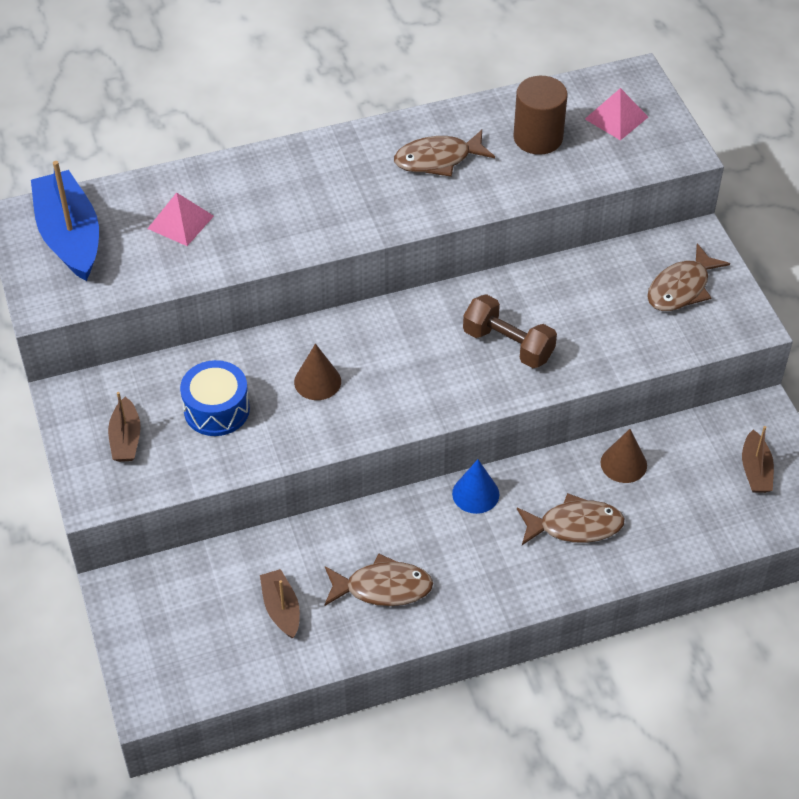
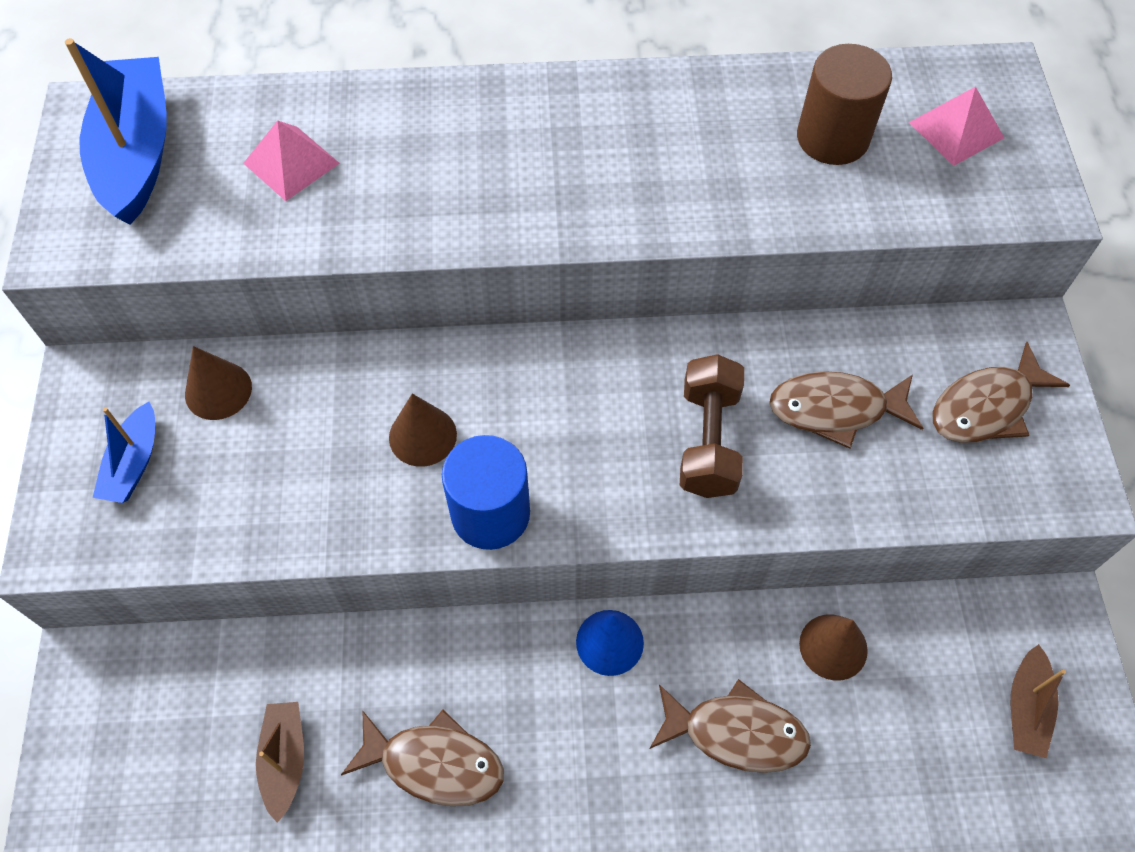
camera: 15 degrees right, 10 degrees up
brown boat [108,392,141,462] -> blue boat [93,402,155,503]
blue drum [180,360,250,436] -> none
brown fish [394,130,495,177] -> brown fish moved to [769,371,923,449]
brown dumbbell [463,294,557,368] -> brown dumbbell turned 45 degrees clockwise [680,354,744,498]
none -> brown cone [185,346,252,420]
none -> blue cylinder [442,435,530,550]

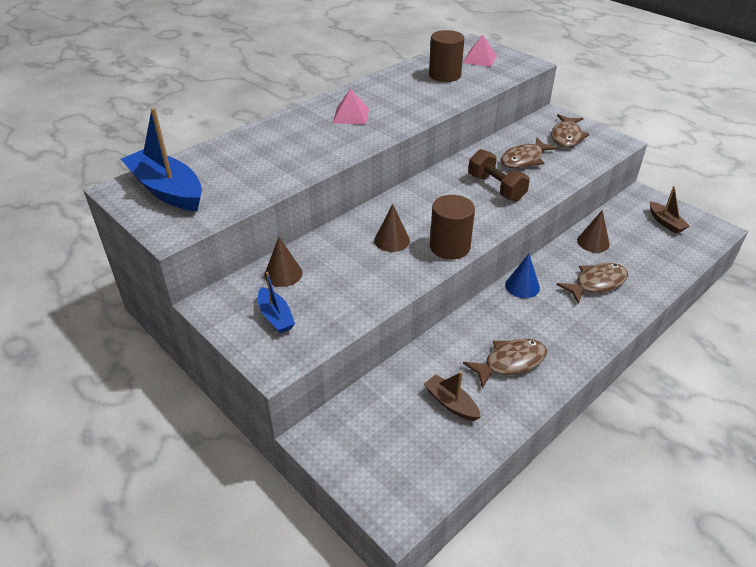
camera: 40 degrees left, 20 degrees down
pink pyramid [243,120,340,201] -> pink pyramid moved to [333,89,369,125]
blue cylinder [442,435,530,550] -> brown cylinder [430,195,475,259]

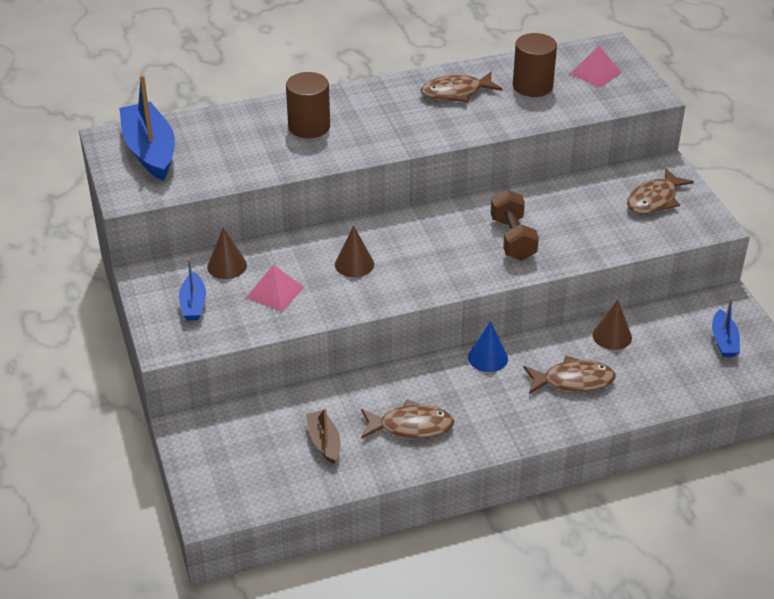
camera: 25 degrees right, 0 degrees up
pink pyramid [333,89,369,125] -> pink pyramid moved to [246,264,304,312]
brown cylinder [430,195,475,259] -> brown cylinder moved to [286,72,330,138]
brown fish [501,137,558,168] -> brown fish moved to [421,72,503,102]
brown boat [650,186,690,234] -> blue boat [712,297,740,357]

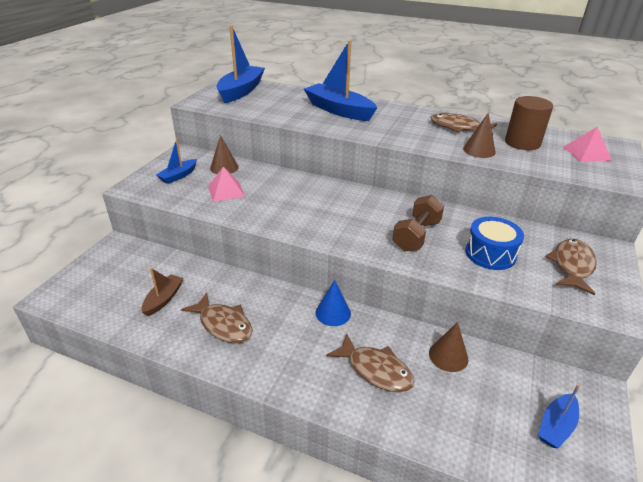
camera: 40 degrees right, 5 degrees down
brown cylinder [286,72,330,138] -> blue boat [304,40,377,121]
brown cone [335,226,374,277] -> brown cone moved to [463,113,496,158]
brown fish [627,168,694,214] -> brown fish turned 120 degrees clockwise [546,239,597,296]
none -> blue drum [465,217,524,270]

